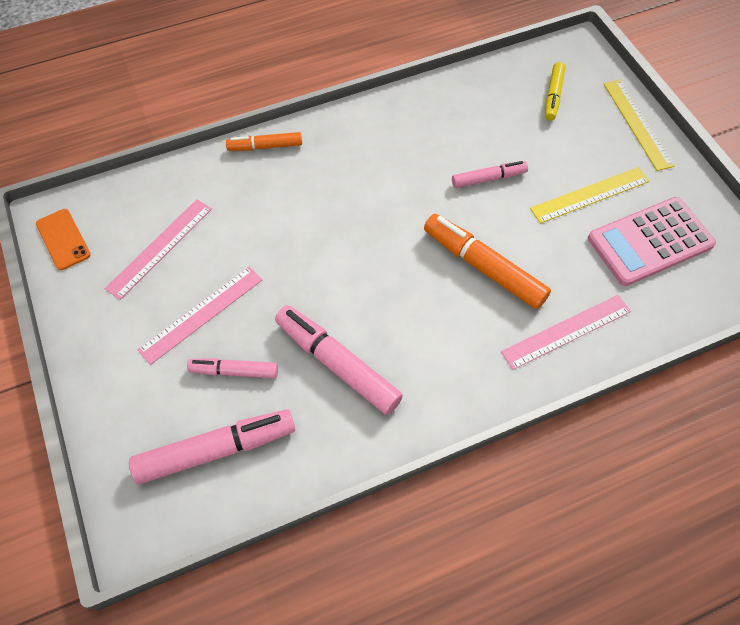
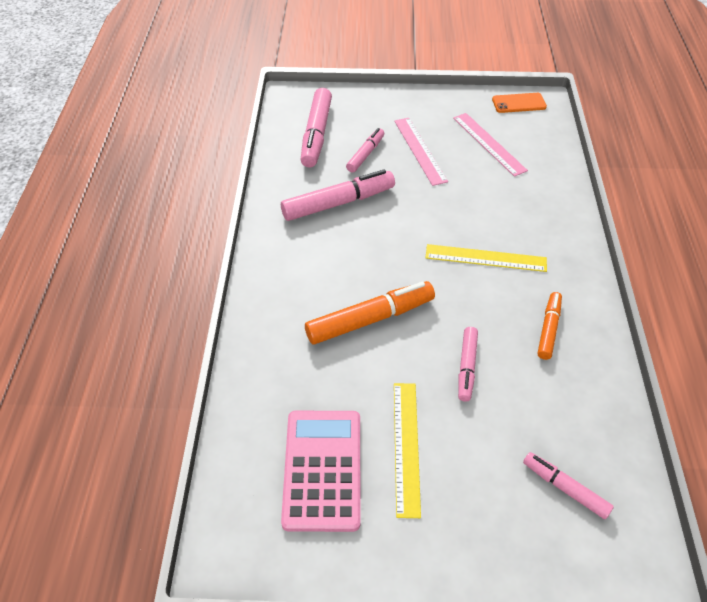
camera: 115 degrees right, 10 degrees down
orange marker [226,132,302,151] -> orange marker moved to [538,292,562,360]
pink ruler [501,295,631,370] -> none
yellow marker [545,62,565,121] -> pink marker [523,452,614,519]
yellow ruler [604,80,674,171] -> yellow ruler moved to [425,244,547,272]

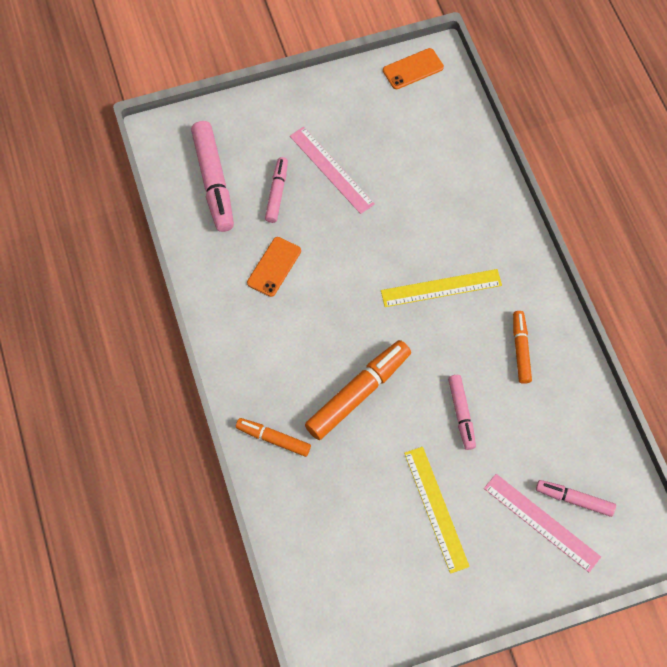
camera: 20 degrees left, 15 degrees up
pink marker [281,170,395,221] -> orange phone [247,237,301,297]
pink calculator [281,411,361,532] -> none
pink ruler [453,113,528,177] -> pink ruler moved to [484,474,601,572]
none -> orange marker [236,418,311,457]

